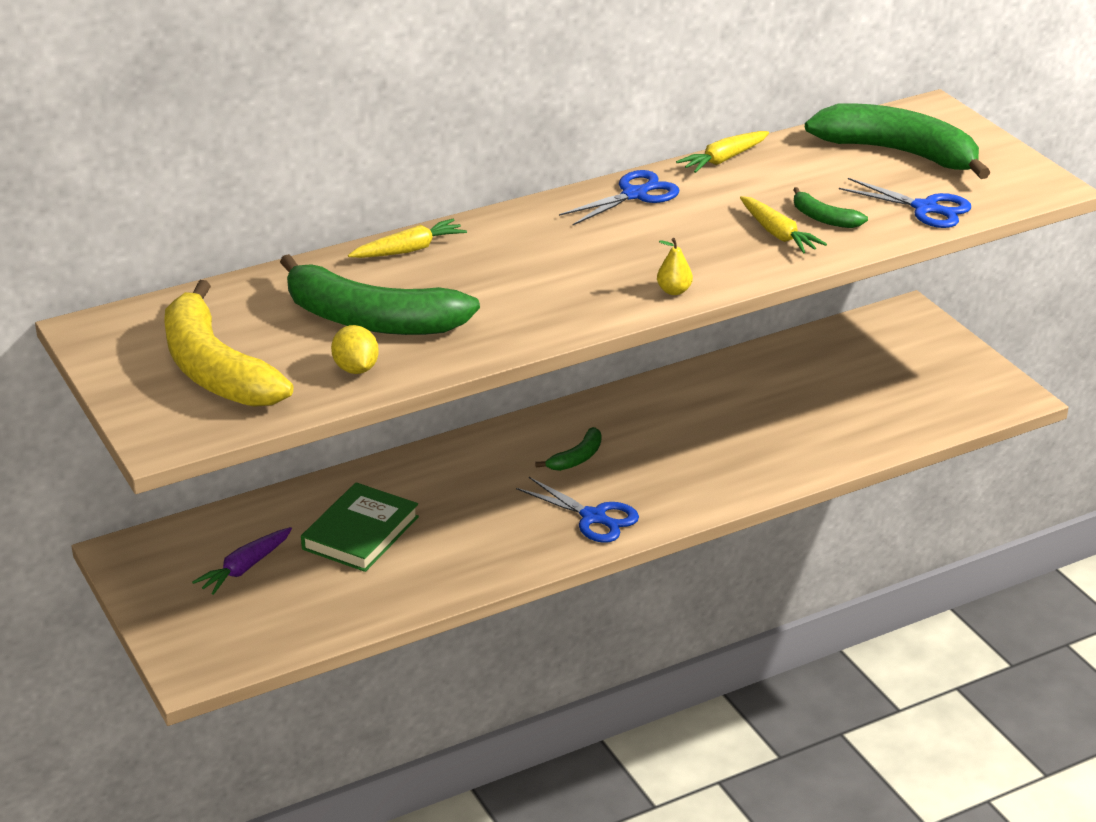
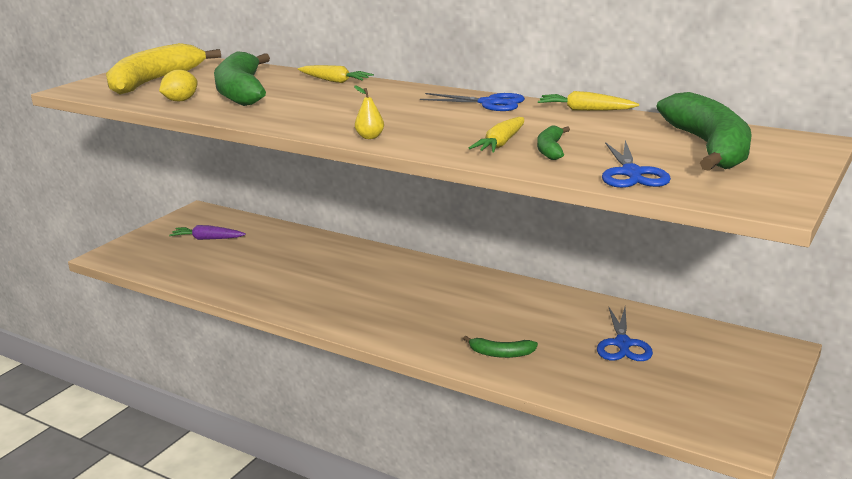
camera: 60 degrees right, 10 degrees down
green book [301,482,419,572] -> none
blue scissors [516,477,639,543] -> blue scissors moved to [597,307,653,361]
green banana [535,427,601,471] -> green banana moved to [463,336,538,358]

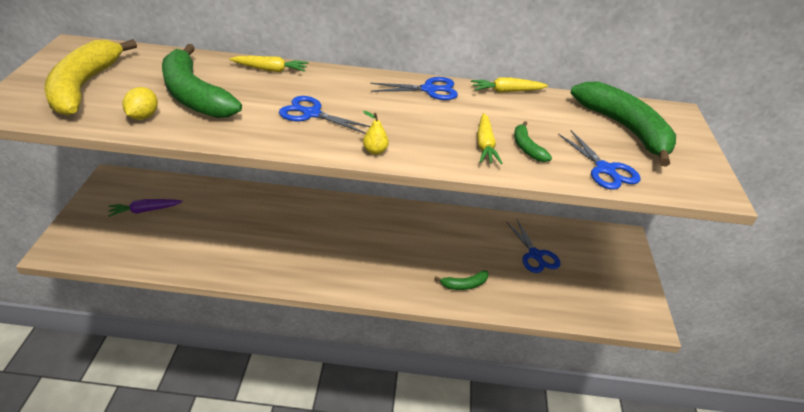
camera: 30 degrees left, 15 degrees up
none -> blue scissors [279,96,370,134]

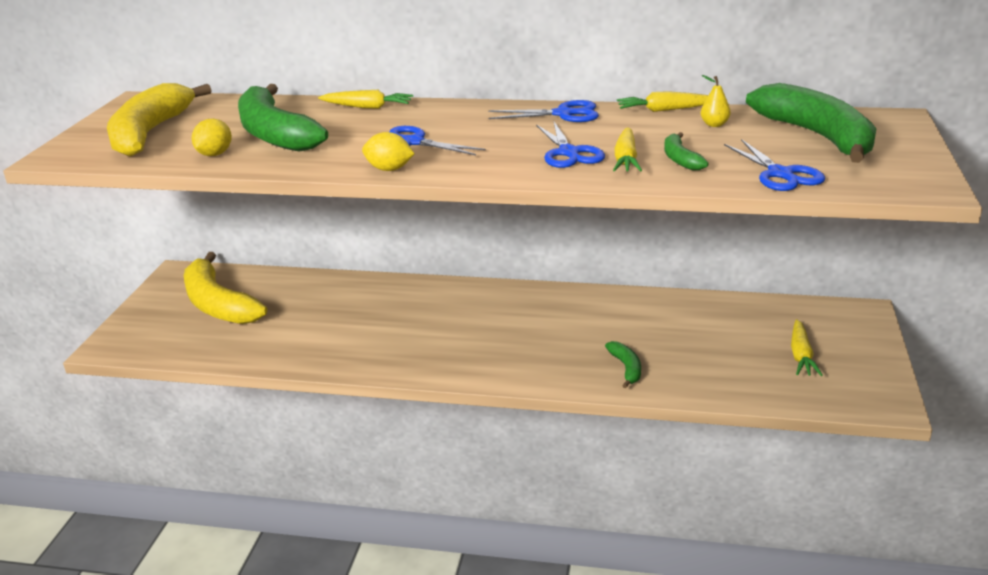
camera: 10 degrees right, 10 degrees down
purple carrot [108,199,183,217] -> yellow banana [184,252,267,324]
yellow pear [363,111,389,155] -> yellow pear moved to [701,75,731,127]
green banana [434,270,489,290] -> green banana turned 90 degrees counterclockwise [605,341,641,388]
blue scissors [506,220,561,273] -> blue scissors moved to [536,122,605,168]
none -> yellow lemon [362,132,415,171]
none -> yellow carrot [791,319,823,376]

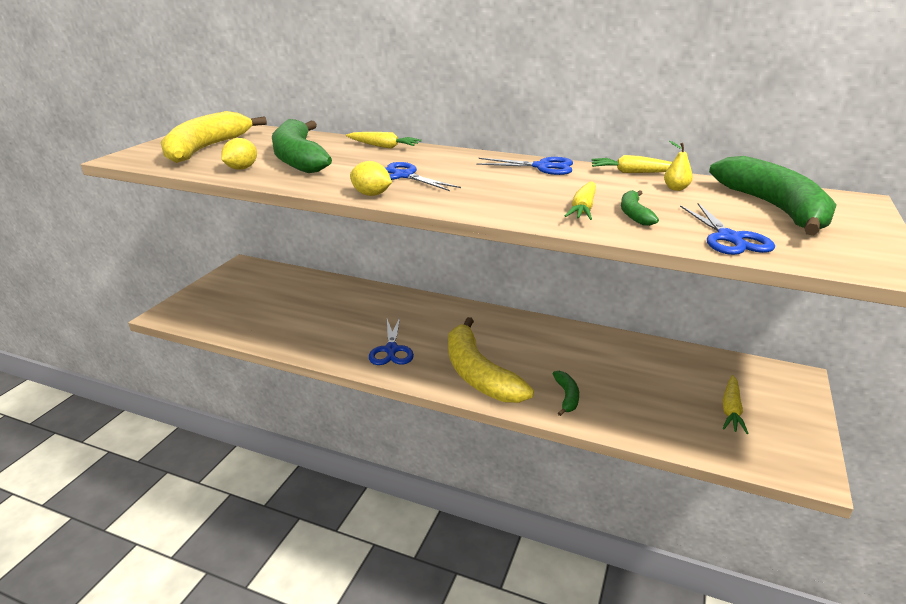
camera: 10 degrees right, 0 degrees up
yellow banana [184,252,267,324] -> yellow banana moved to [448,317,534,403]
blue scissors [536,122,605,168] -> blue scissors moved to [369,317,414,365]

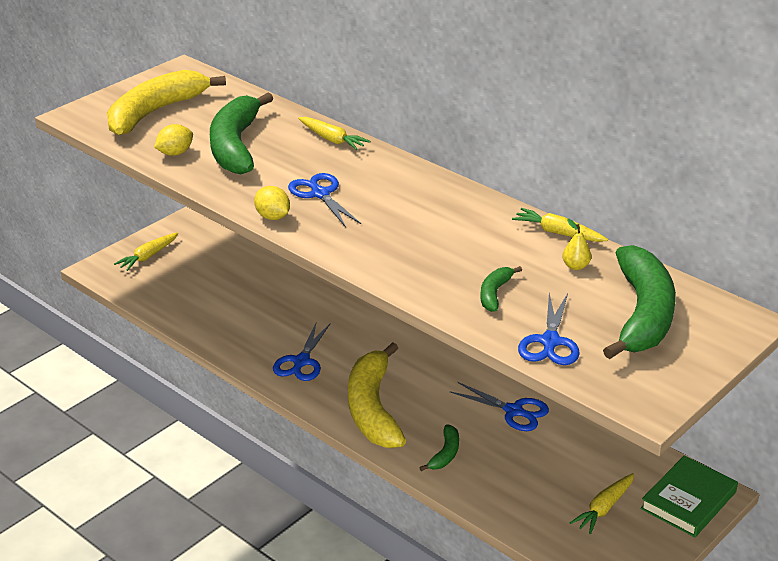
camera: 20 degrees right, 5 degrees up
blue scissors [476,157,573,175] -> blue scissors moved to [450,382,549,431]
yellow carrot [565,182,596,220] -> yellow carrot moved to [114,232,178,271]
none -> green book [640,455,738,537]

